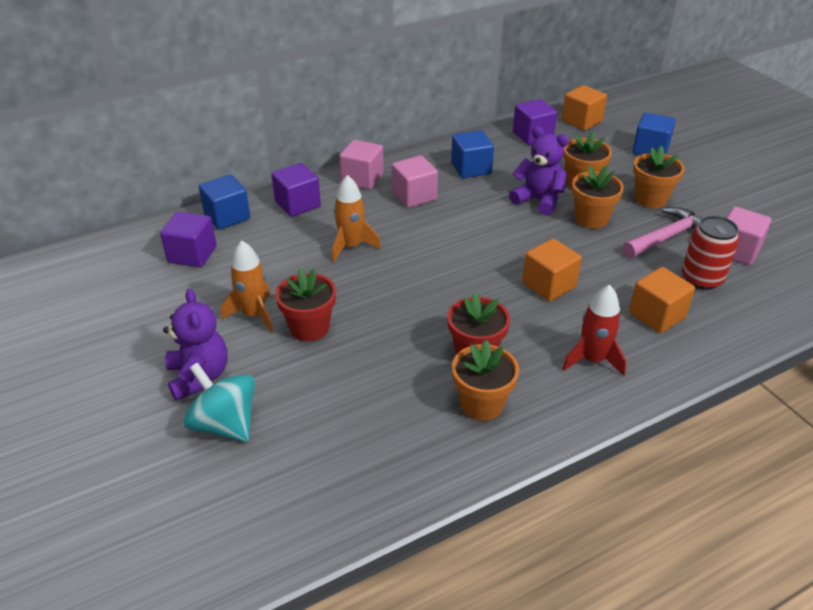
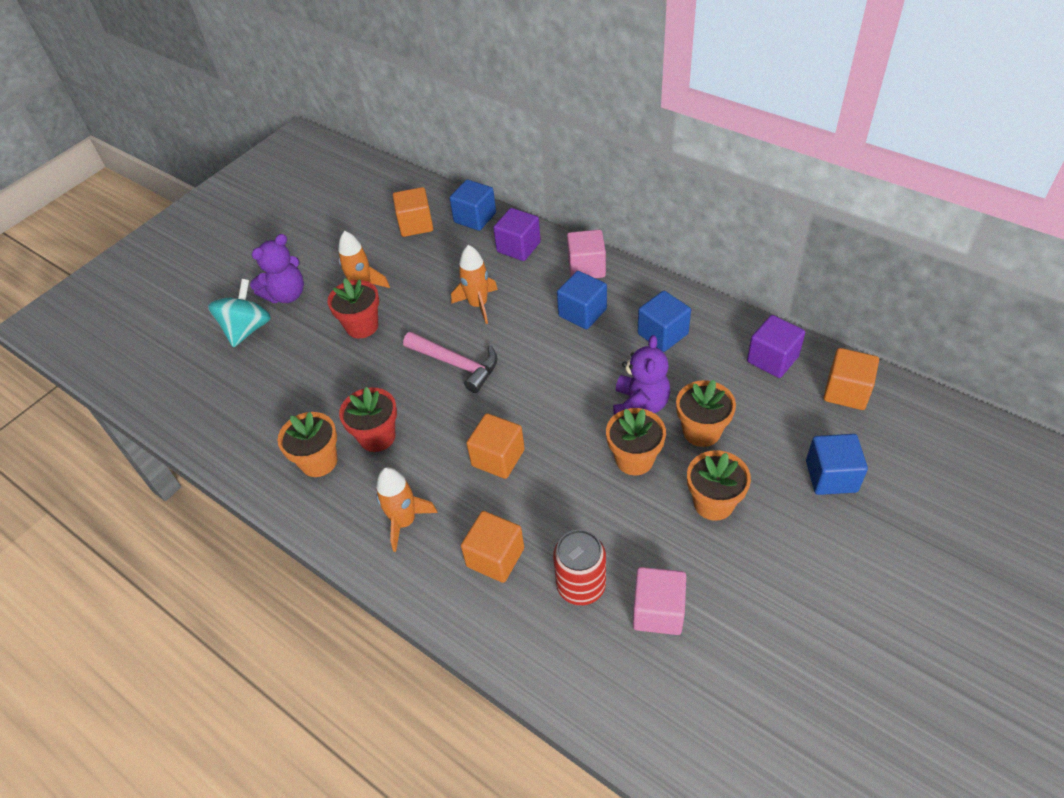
camera: 70 degrees right, 10 degrees up
purple cube [160,212,217,267] -> orange cube [393,187,433,237]
pink cube [392,156,438,208] -> blue cube [557,271,607,329]
red rocket [562,285,626,376] -> orange rocket [376,467,438,552]
pink hammer [622,207,702,258] -> pink hammer moved to [403,332,498,393]

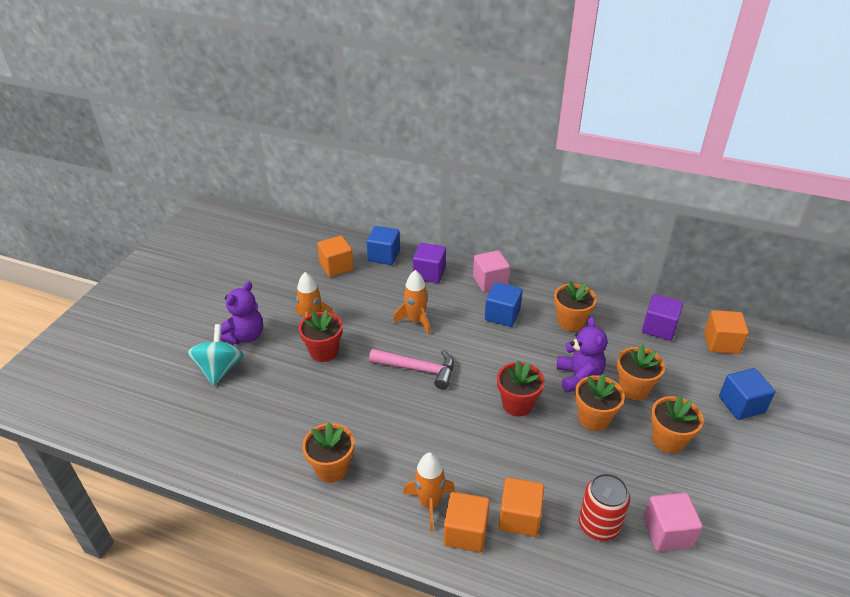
camera: 20 degrees left, 10 degrees down
red flower pot [339,387,397,452] -> red flower pot moved to [497,360,545,416]
orange cube [466,413,525,479] -> orange cube moved to [444,492,490,552]
blue cube [638,291,691,352] -> orange flower pot [554,281,597,331]

